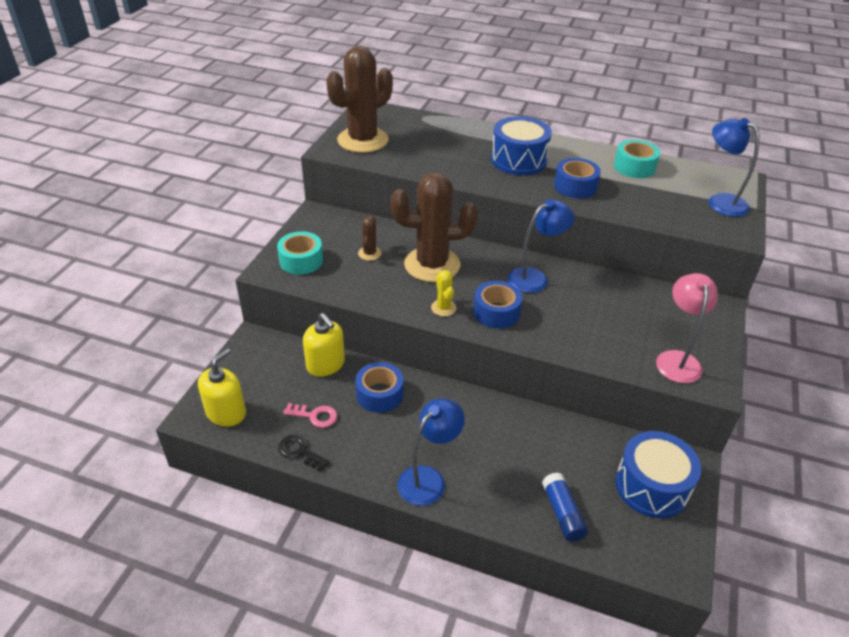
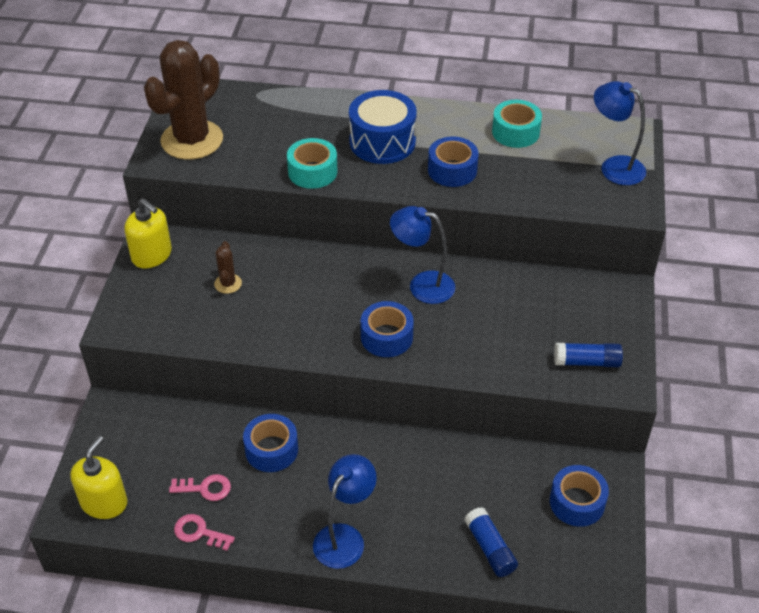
camera: 10 degrees left, 5 degrees up
turquoise tape [277,231,323,275] -> turquoise tape moved to [287,138,338,189]
black key [278,434,330,472] -> pink key [174,514,235,551]
yellow soap dispenser [303,313,345,377] -> yellow soap dispenser moved to [124,198,172,268]
brown cactus [391,172,478,282] -> none
yellow cactus [431,270,457,316] -> none
blue lamp [508,200,574,293] -> blue lamp turned 120 degrees counterclockwise [390,206,455,304]
blue drum [615,431,701,518] -> blue tape [550,465,609,527]
pink lamp [656,273,718,383] -> blue glue stick [554,343,623,367]

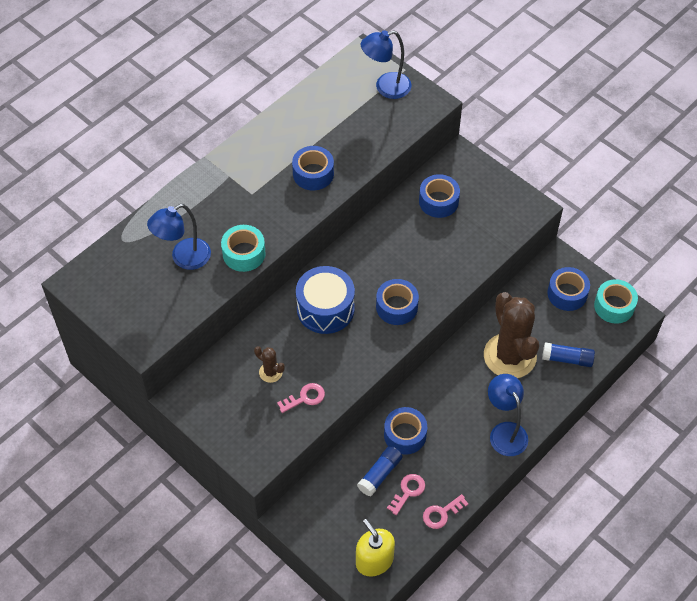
camera: 55 degrees left, 10 degrees up
yellow soap dispenser [124,198,172,268] -> none
brown cactus [144,40,223,160] -> brown cactus moved to [484,292,539,378]
blue drum [349,90,417,164] -> blue drum moved to [296,266,355,334]
blue lamp [390,206,455,304] -> blue lamp moved to [147,204,211,270]
turquoise tape [492,100,542,148] -> turquoise tape moved to [594,279,638,324]
blue glue stick [554,343,623,367] -> blue glue stick moved to [357,446,403,496]
none -> pink key [277,383,325,413]
none -> blue tape [419,174,460,218]

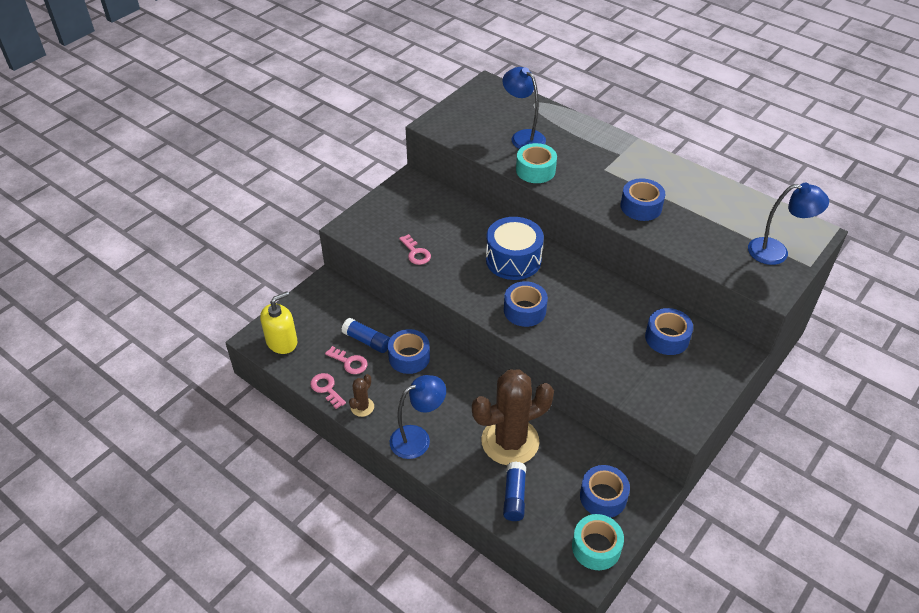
camera: 85 degrees right, 10 degrees down
brown cactus [254,346,285,383] -> brown cactus moved to [349,374,374,417]
blue lamp [361,30,412,99] -> blue lamp turned 120 degrees clockwise [748,183,829,265]

